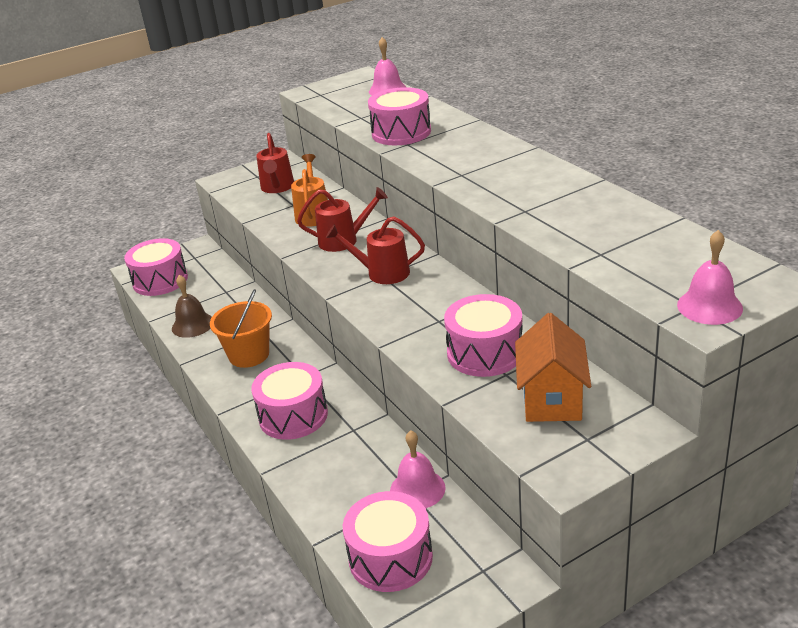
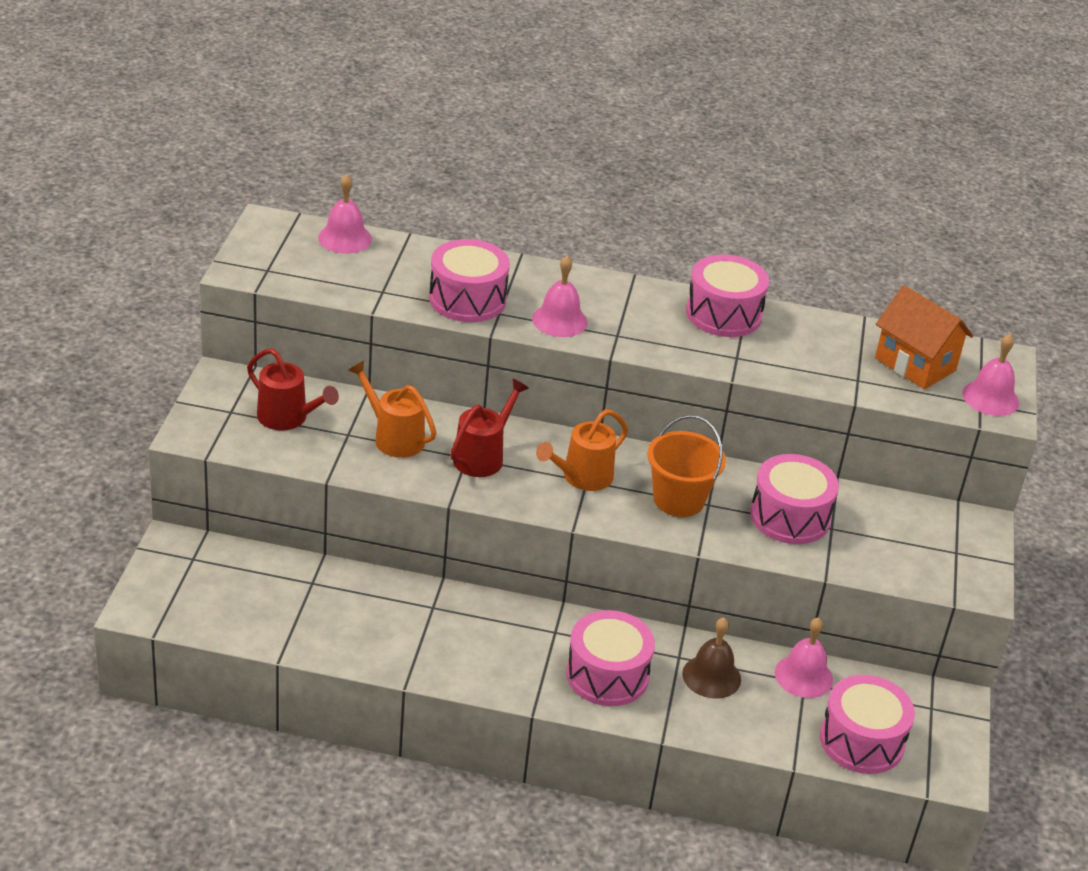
camera: 55 degrees left, 5 degrees up
pink drum [124,238,188,296] -> pink drum moved to [686,254,769,337]
brown bell [172,275,212,338] -> brown bell moved to [682,618,741,699]
orange bucket [210,289,272,368] -> orange bucket moved to [647,415,726,517]
red watering can [326,216,425,284] -> orange watering can [536,409,628,491]
orange house [515,313,591,422] -> orange house moved to [875,285,973,389]
none -> pink bell [532,256,588,337]

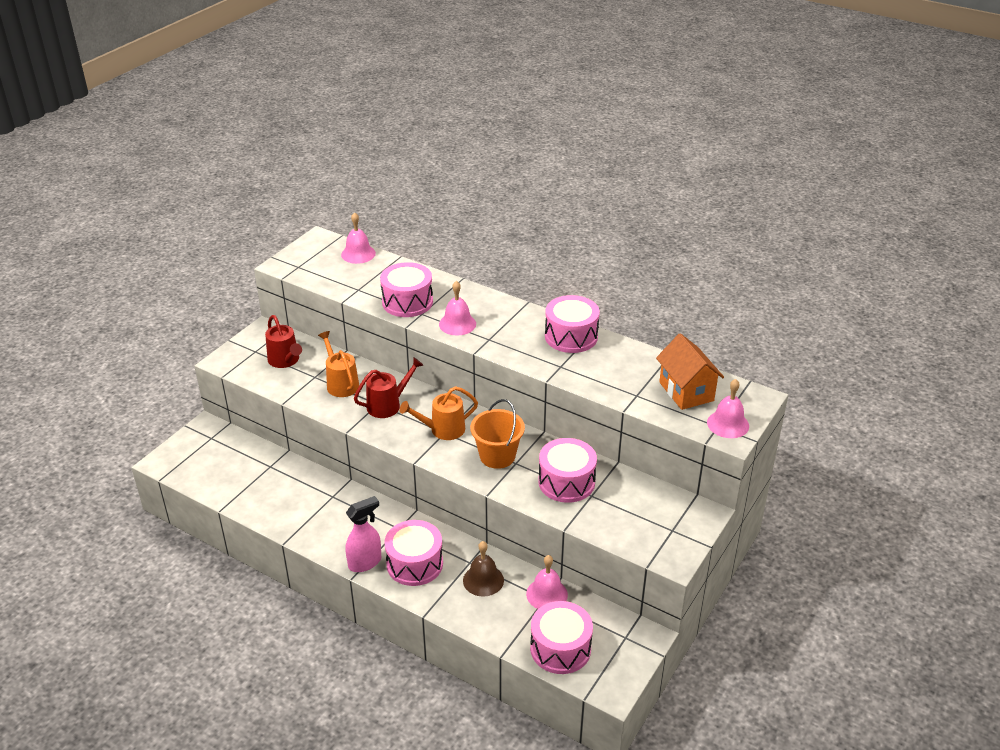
camera: 25 degrees right, 0 degrees up
none -> pink spray bottle [346,496,381,572]

